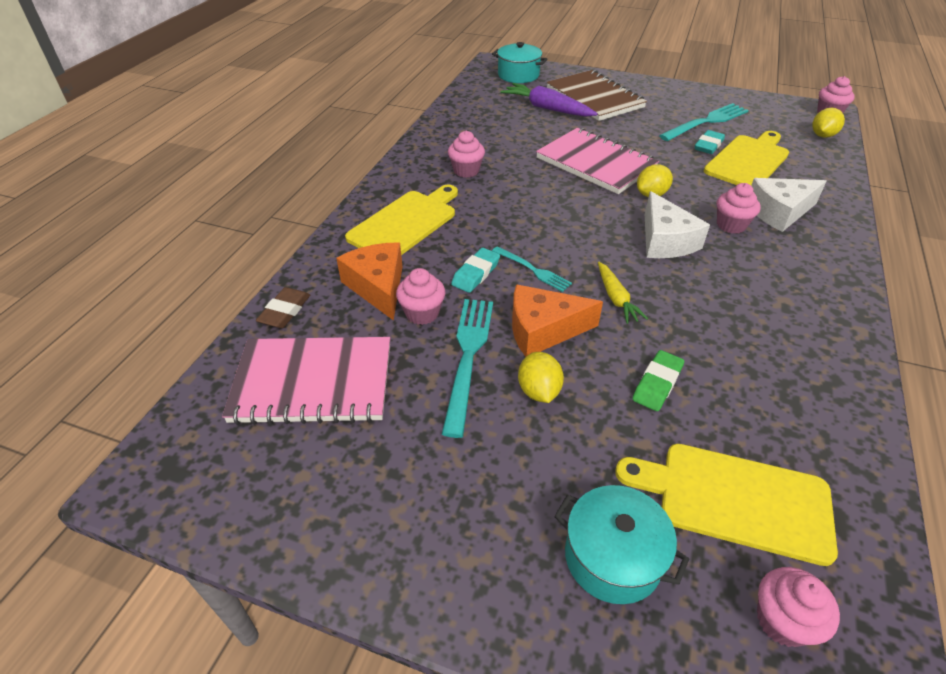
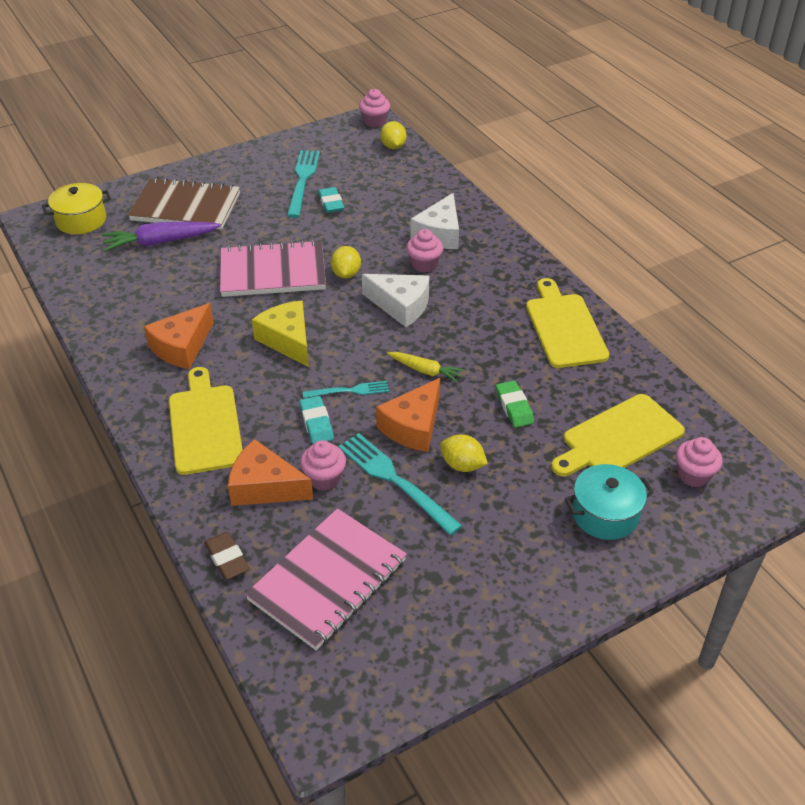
camera: 50 degrees left, 0 degrees up
pink cupcake [448,131,485,178] -> orange cheese [144,303,214,369]
turquoise pot [492,42,548,83] -> yellow pot [42,183,111,234]
yellow cutting board [704,131,789,185] -> yellow cutting board moved to [526,278,609,368]
none -> yellow cheese [252,300,309,367]

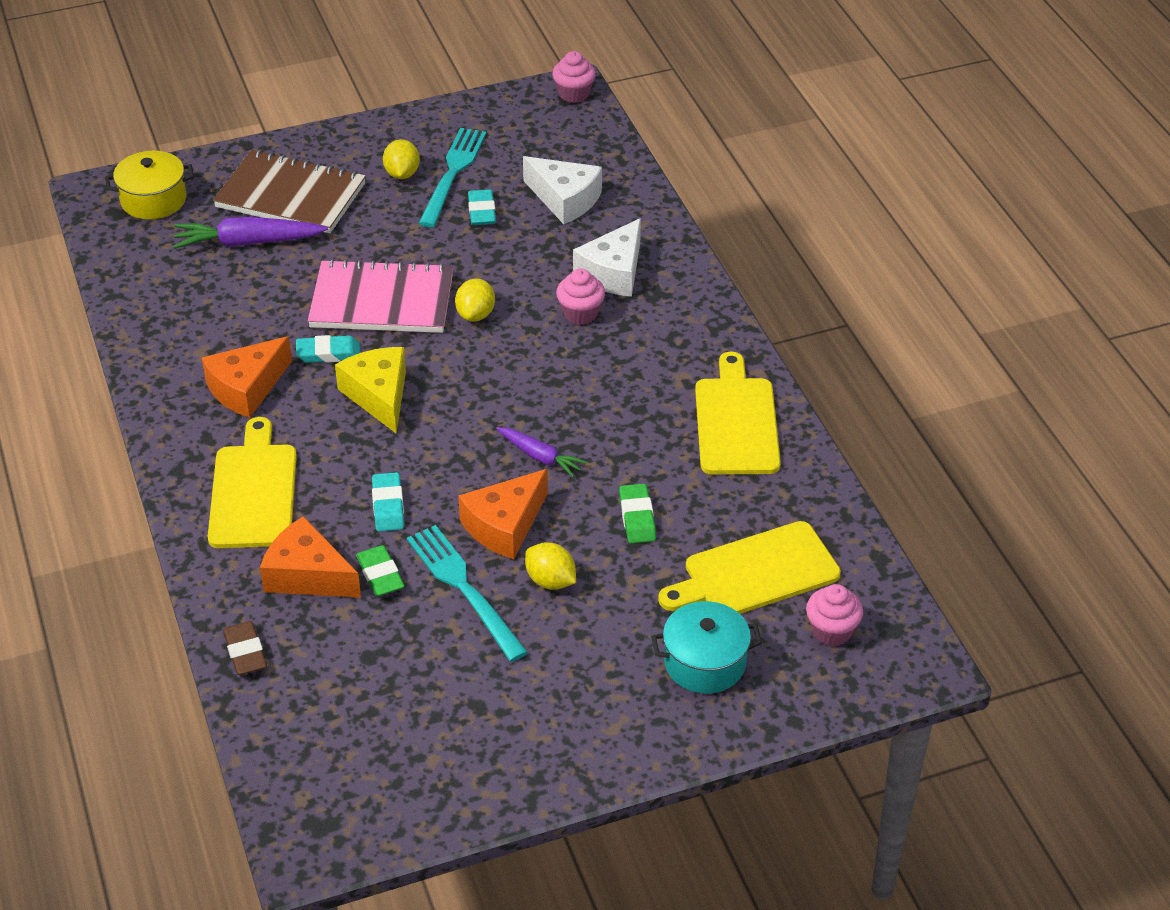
camera: 10 degrees right, 0 degrees up
pink notebook [245,508,407,650] -> none
pink cupcake [300,440,346,491] -> green eraser [356,545,405,596]
turquoise fork [303,381,389,398] -> none
white cheese [362,274,429,327] -> white cheese moved to [523,156,602,224]
yellow lemon [380,121,406,149] -> yellow lemon moved to [383,139,420,179]
yellow carrot [387,352,464,383] -> purple carrot [496,427,587,477]
none -> turquoise eraser [296,335,360,363]

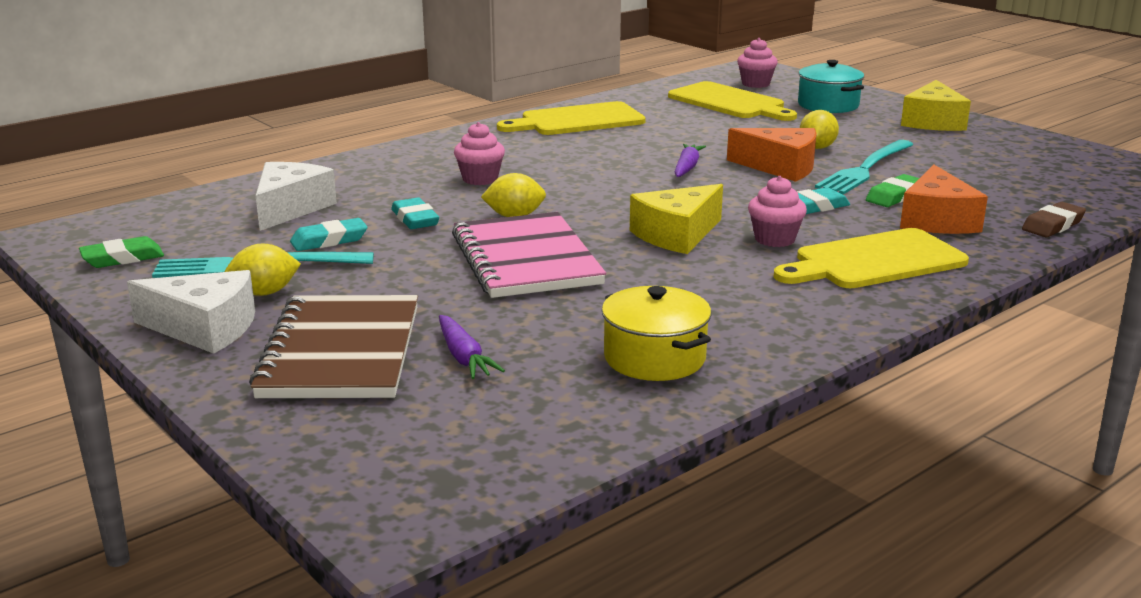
camera: 110 degrees left, 20 degrees down
yellow pot [105,151,194,220] -> yellow pot moved to [602,286,711,381]
purple carrot [173,217,328,249] -> purple carrot [439,315,505,379], size x0.61
orange cheese [202,336,292,418] -> none
turquoise eraser [296,335,360,363] -> turquoise eraser moved to [391,198,439,229]
pink cupcake [552,51,596,103] -> pink cupcake moved to [748,176,807,247]
white cheese [573,218,641,297] -> white cheese moved to [127,270,255,354]
green eraser [619,484,656,543] -> green eraser moved to [79,236,164,268]
none -> yellow cheese [901,80,971,131]

